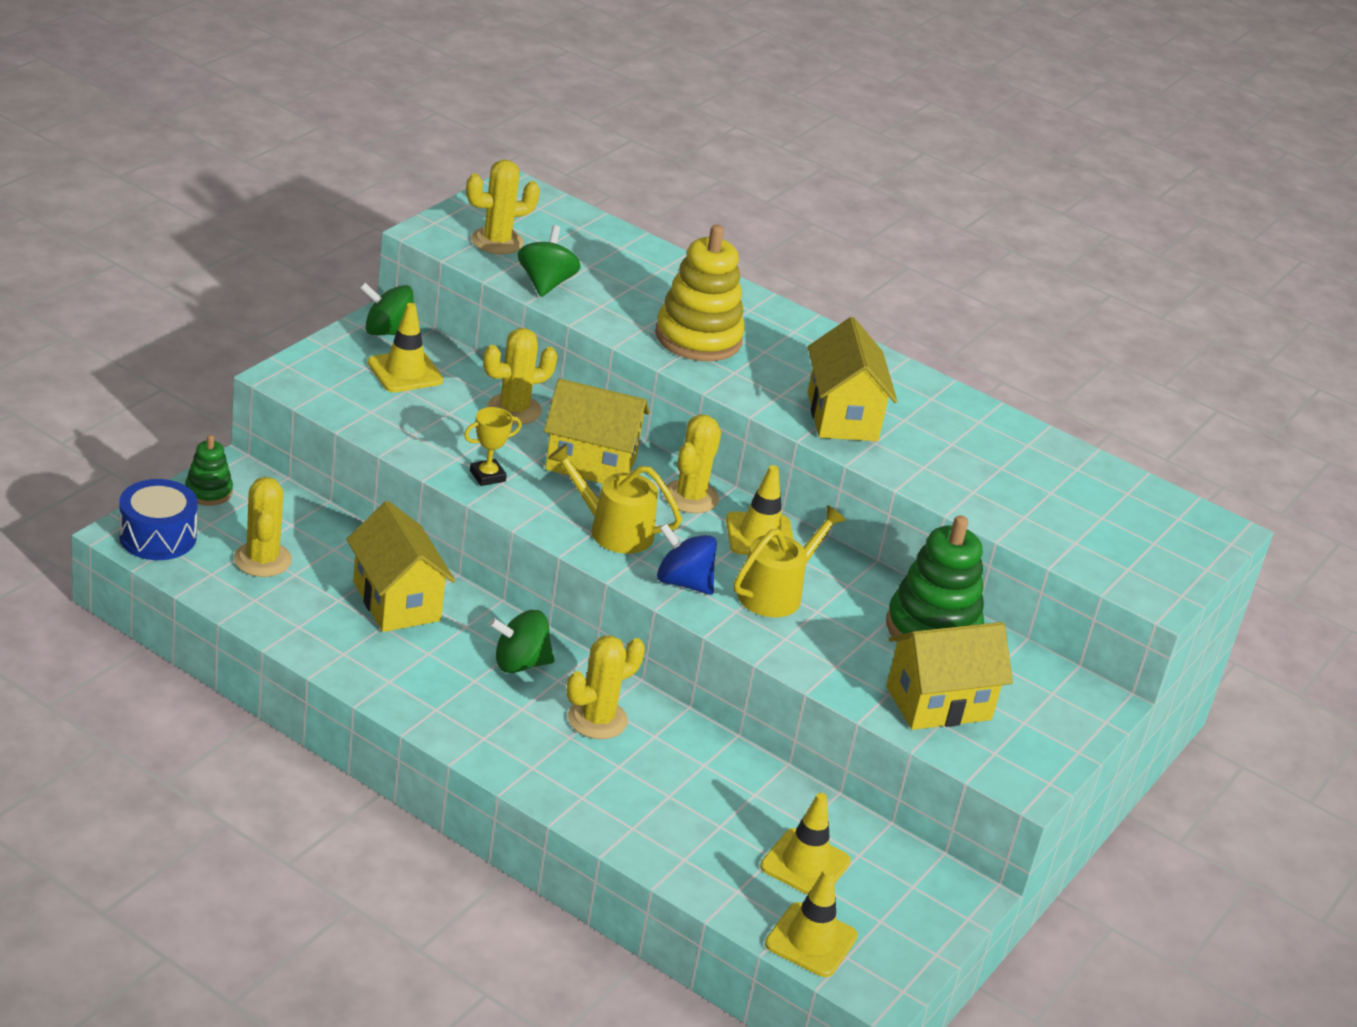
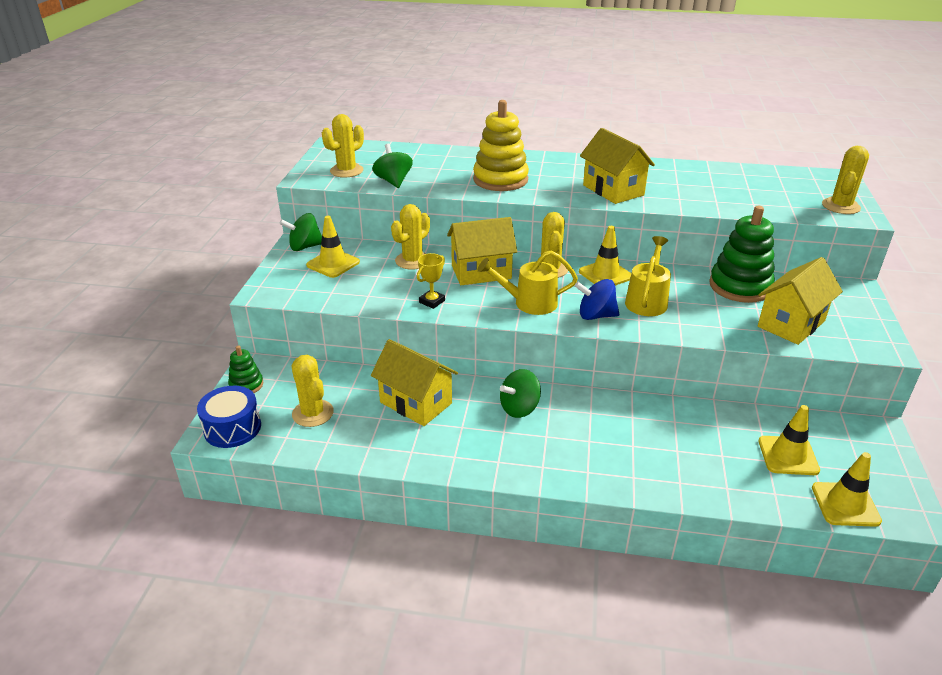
camera: 20 degrees left, 0 degrees up
yellow cactus [567,635,645,739] -> yellow cactus moved to [822,146,869,214]

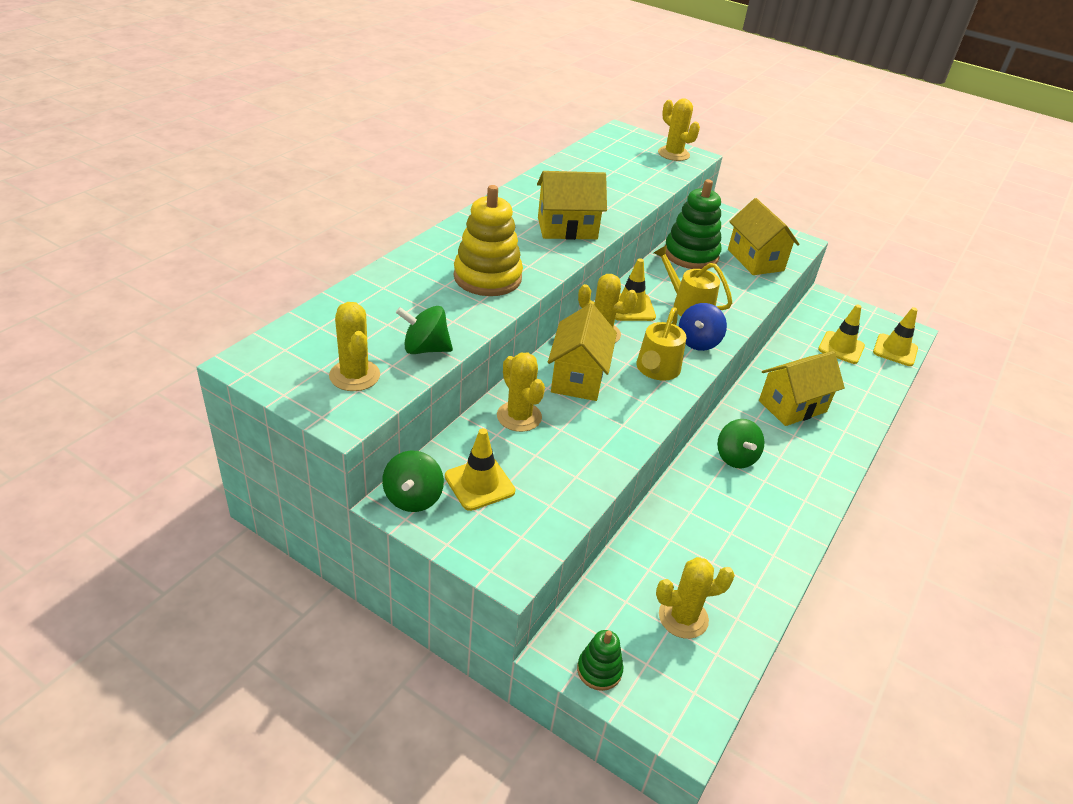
camera: 70 degrees left, 5 degrees up
blue drum [197,386,261,448] -> none
yellow house [371,339,458,426] -> yellow house moved to [759,351,845,426]
yellow trophy [417,253,445,309] -> none

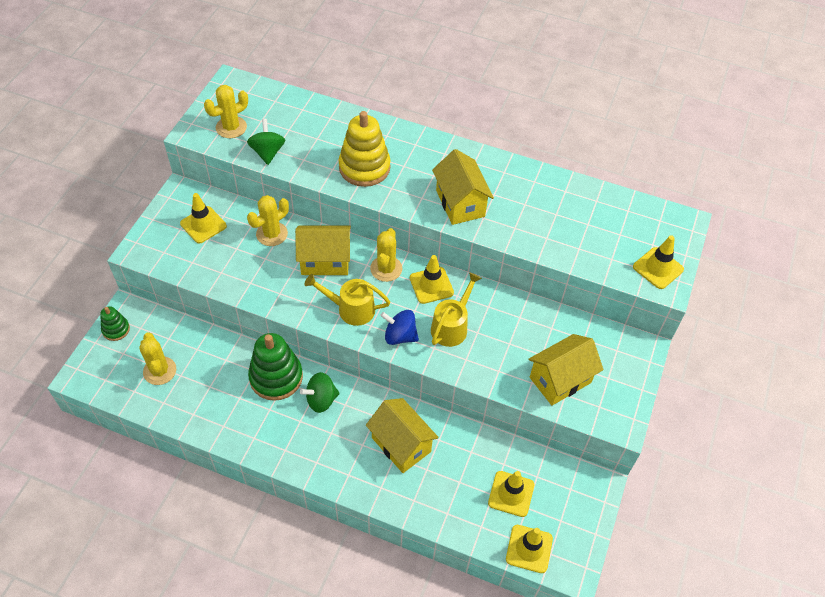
camera: 80 degrees right, 15 degrees up
green spinning top [382,450,444,512] -> none
yellow cactus [658,98,700,161] -> yellow traffic cone [633,235,684,289]
green stacking toy [665,179,721,269] -> green stacking toy moved to [248,333,303,401]

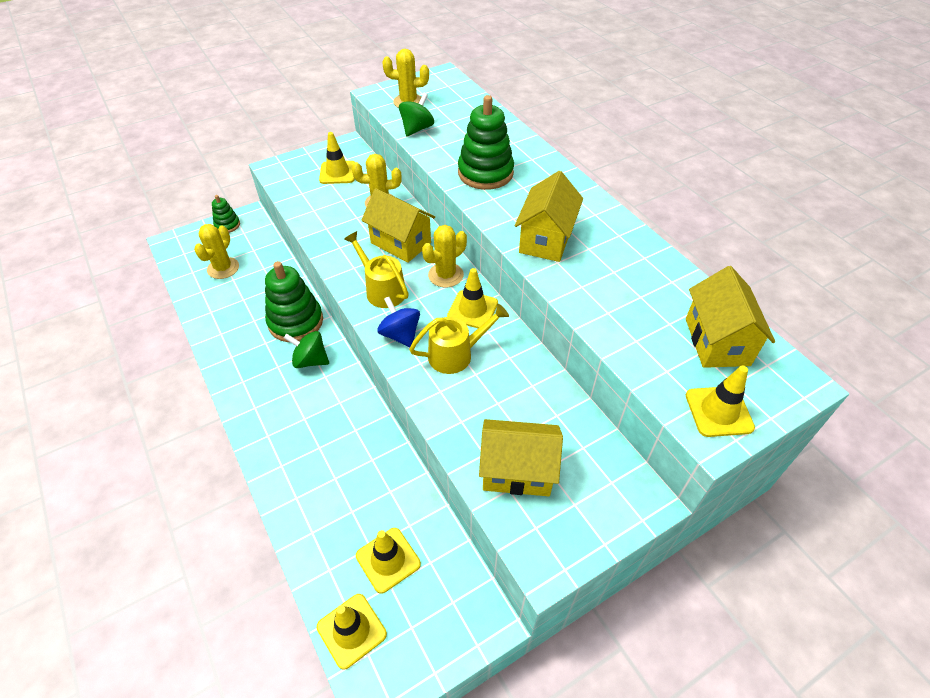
camera: 40 degrees right, 5 degrees down
yellow stacking toy [339,111,390,187] -> green stacking toy [458,95,514,190]
yellow house [366,398,439,473] -> yellow house moved to [686,266,775,368]

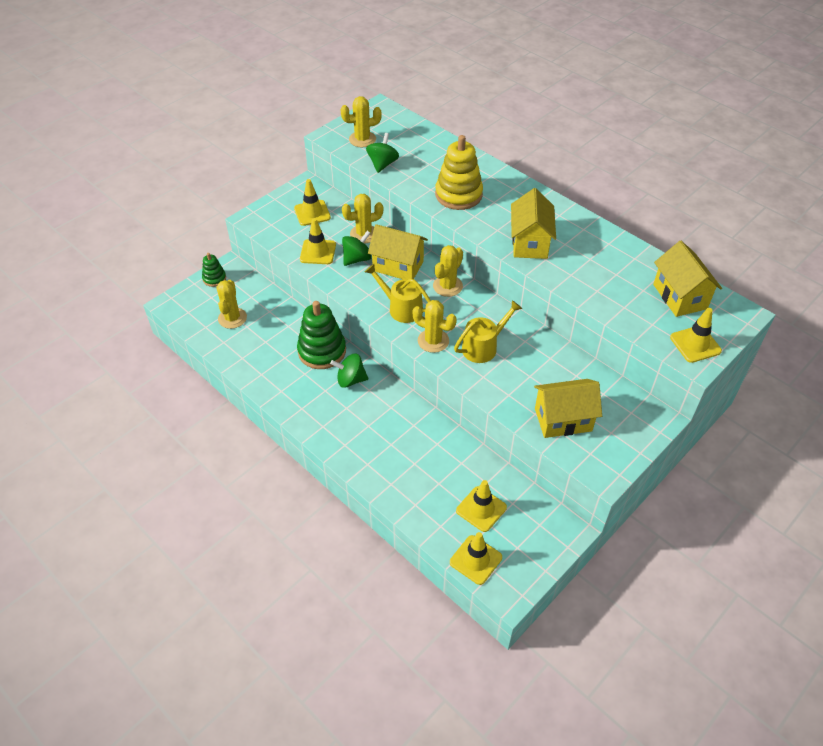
camera: 15 degrees left, 0 degrees up
blue spinning top [377,297,420,348] -> yellow cactus [412,300,457,353]
yellow traffic cone [447,268,498,328] -> yellow traffic cone moved to [300,218,336,264]
green stacking toy [458,95,514,190] -> yellow stacking toy [435,135,483,210]
none -> green spinning top [342,231,372,266]

